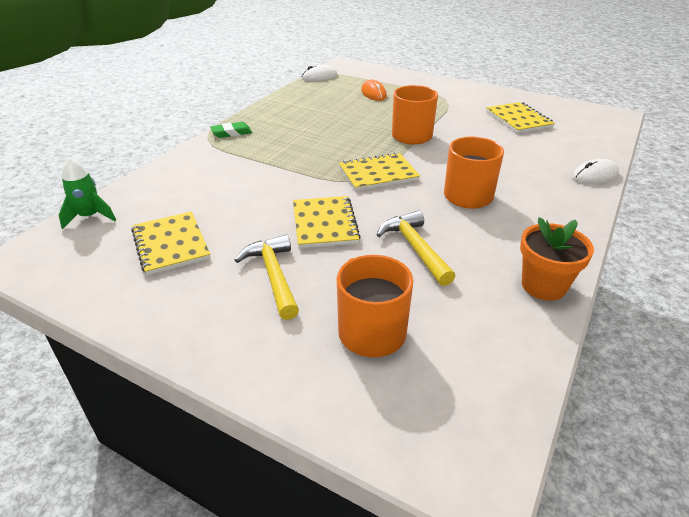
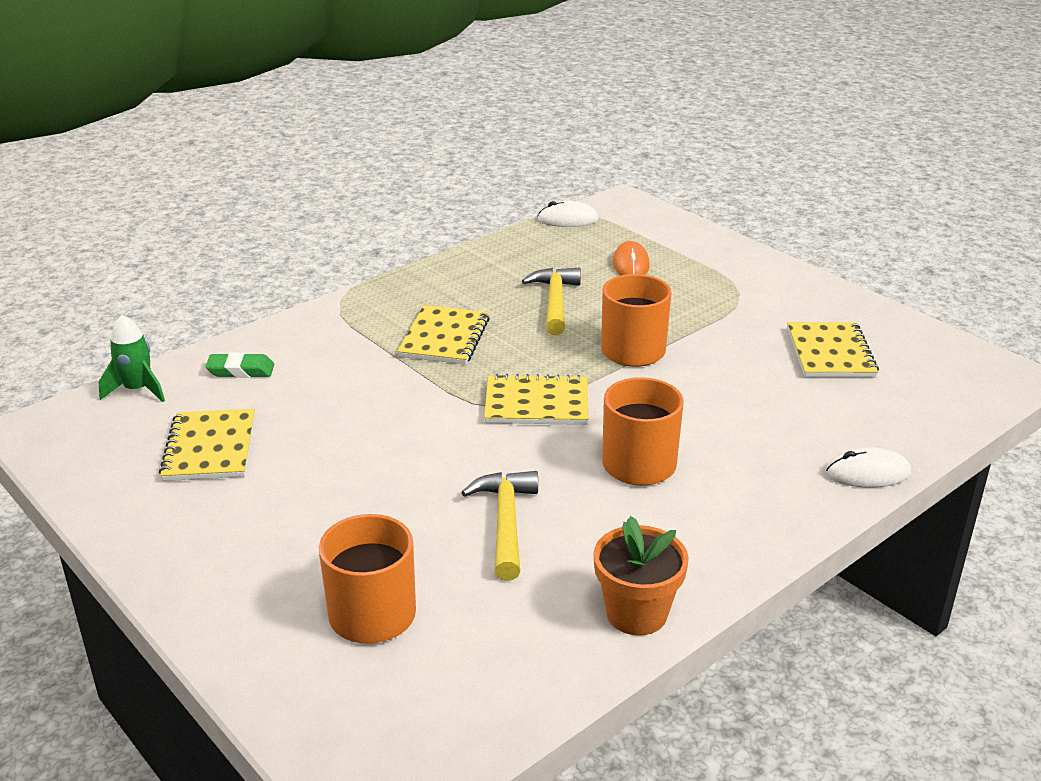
camera: 20 degrees right, 5 degrees down
green eraser [210,122,252,138] -> green eraser moved to [205,352,274,378]
yellow hammer [235,234,299,320] -> yellow hammer moved to [522,268,581,335]
yellow notebook [293,196,361,248] -> yellow notebook moved to [397,305,490,365]

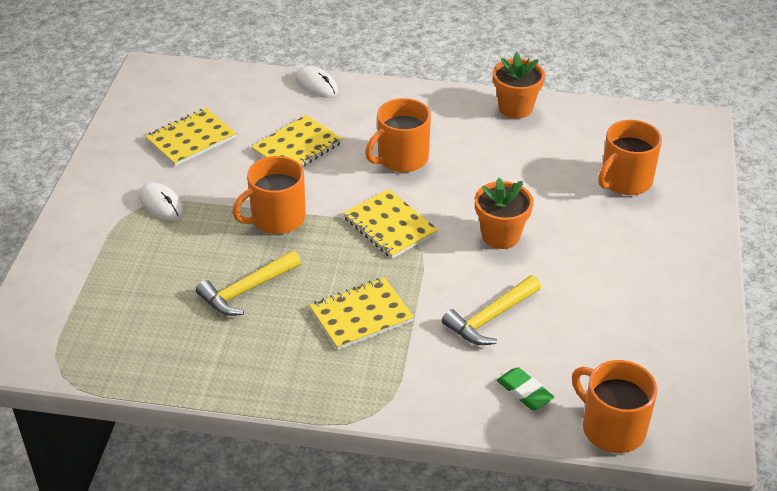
camera: 130 degrees left, 10 degrees up
green rocket [98,315,165,402] -> orange mug [572,360,658,453]
yellow notebook [159,409,255,481] -> yellow notebook moved to [251,115,343,167]
yellow hammer [461,471,538,581] -> yellow hammer moved to [442,275,541,345]
white mouse [537,201,599,227] -> white mouse moved to [139,182,183,220]
orange mouse [613,241,650,275] -> none
none -> orange flower pot [475,177,533,249]

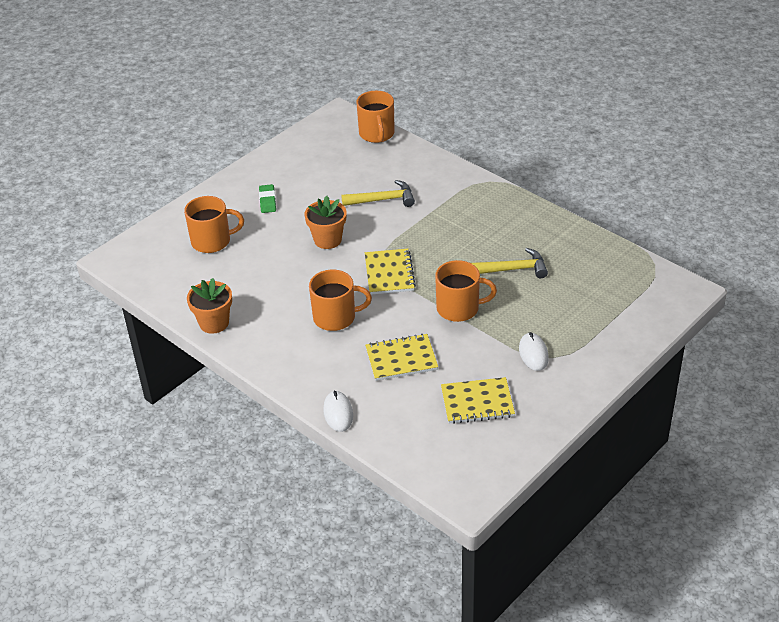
camera: 145 degrees left, 0 degrees up
yellow notebook [309,277,414,350] -> none
green eraser [497,367,554,410] -> green eraser moved to [259,184,276,213]

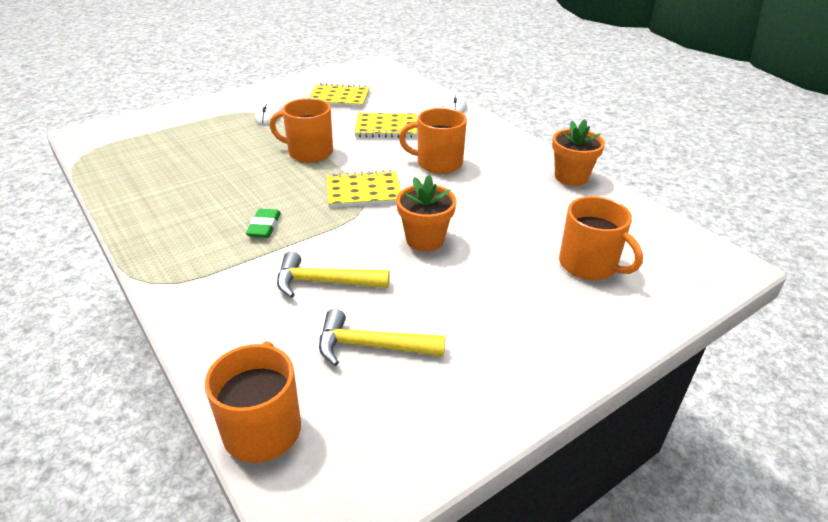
camera: 170 degrees left, 5 degrees down
orange mug [184,196,244,253] -> orange mug turned 135 degrees counterclockwise [559,196,643,280]
green eraser [259,184,276,213] -> green eraser moved to [246,209,281,238]
yellow notebook [365,249,416,295] -> yellow notebook turned 75 degrees clockwise [327,170,401,208]
yellow hammer [471,248,548,278] -> yellow hammer moved to [319,309,445,366]

